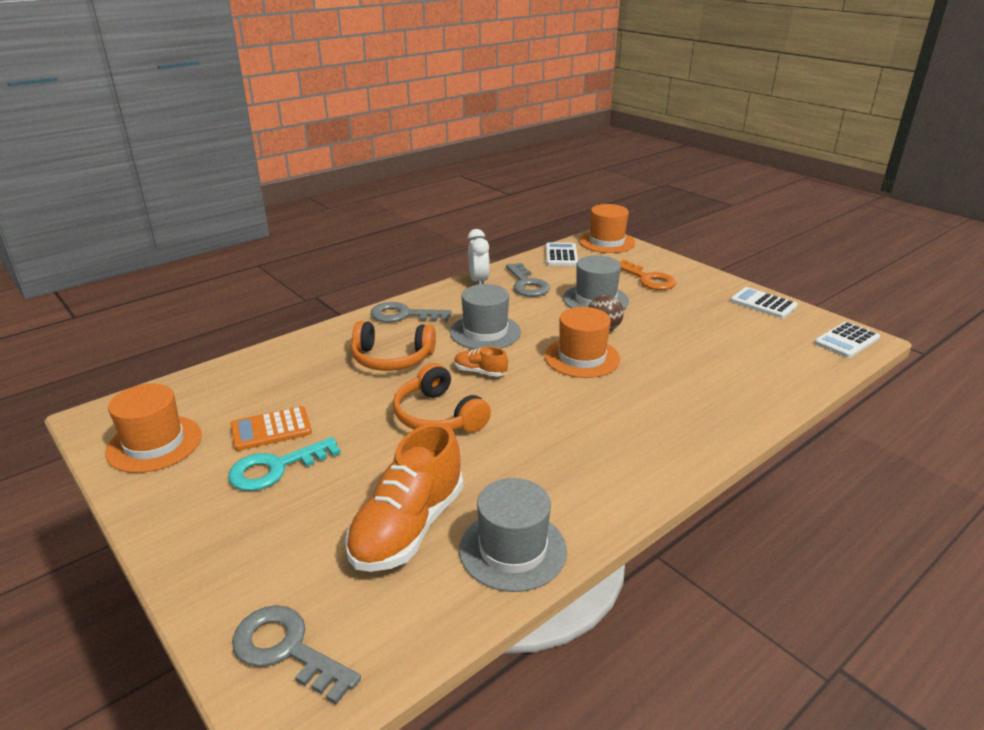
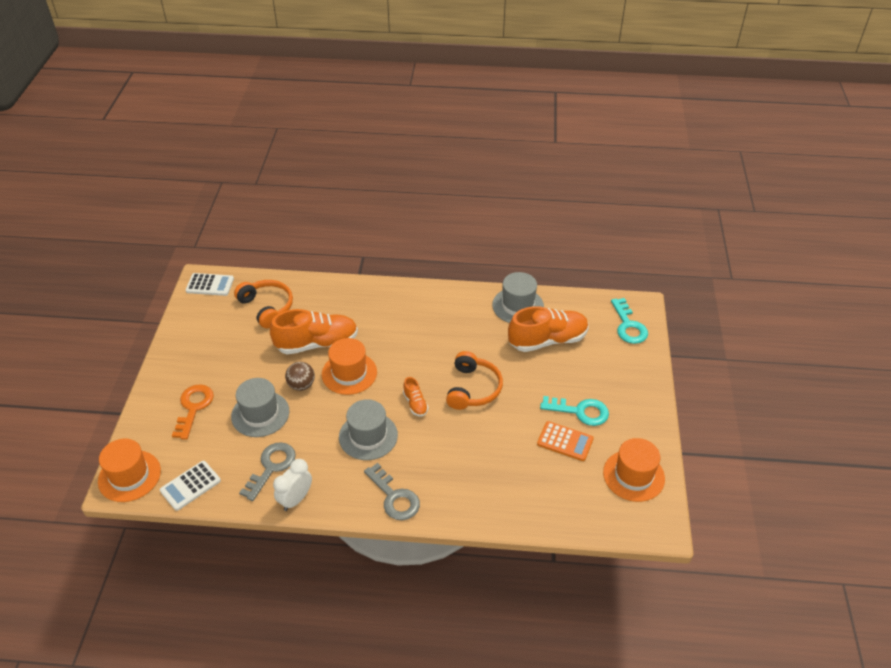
camera: 135 degrees left, 15 degrees up
grey key [232,605,361,705] -> turquoise key [611,298,648,344]
orange headphones [351,321,436,371] -> orange headphones moved to [234,280,293,328]
white calculator [730,287,798,319] -> none
none -> orange shoe [270,309,358,355]

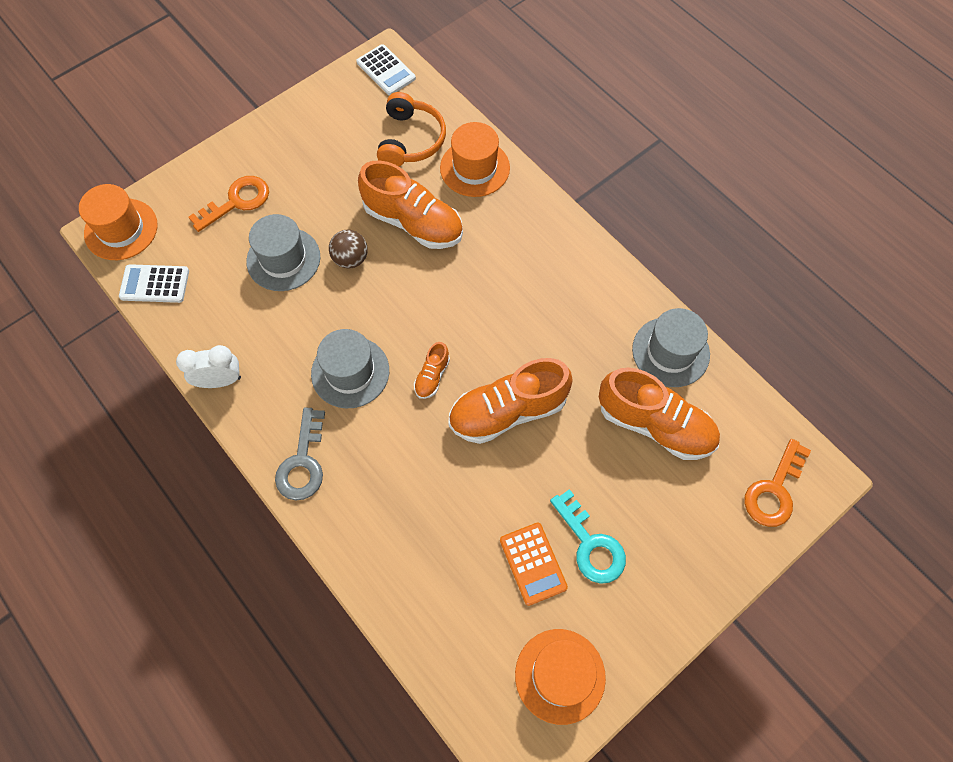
camera: 45 degrees right, 20 degrees up
grey key [239,442,296,501] -> none
orange hat [322,338,377,395] -> orange hat moved to [440,122,510,197]
orange headphones [446,351,503,410] -> orange shoe [448,358,573,444]
turquoise key [611,298,648,344] -> orange key [744,439,811,527]

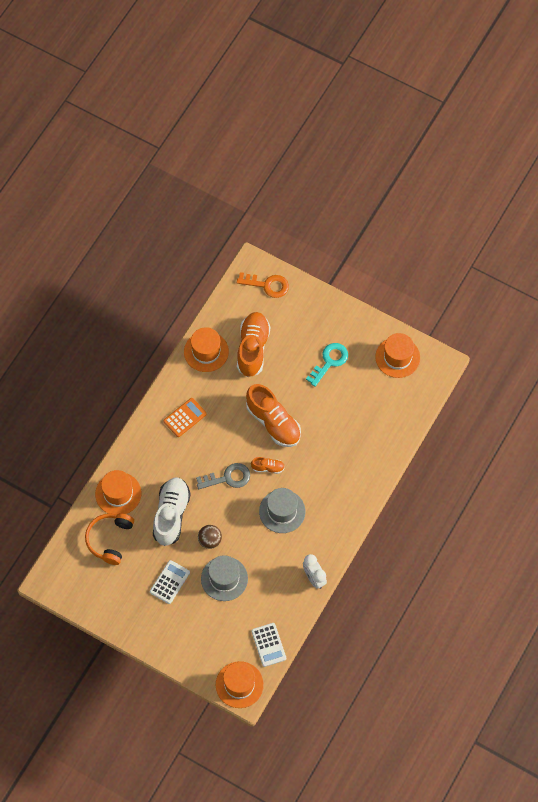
camera: 110 degrees left, 0 degrees up
orange key [188,176,269,232] -> none
grey key [275,408,325,500] -> grey key moved to [196,463,250,489]
white calculator [356,44,416,95] -> white calculator moved to [150,560,190,604]
orange shoe [358,160,463,249] -> white shoe [153,477,191,546]
orange headphones [377,92,446,166] -> orange headphones turned 60 degrees counterclockwise [85,513,134,565]
orange calculator [500,522,568,606] -> orange calculator moved to [163,398,207,437]
grey hat [632,308,710,387] -> orange hat [184,327,229,372]

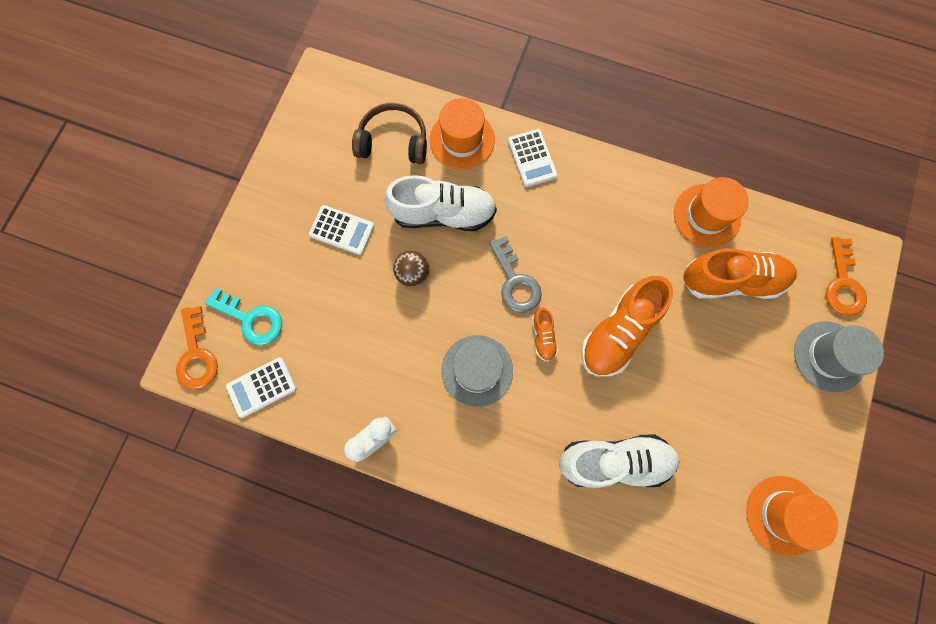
camera: 80 degrees right, 10 degrees up
orange headphones [85,513,134,565] -> brown headphones [352,103,427,164]
orange calculator [163,398,207,437] -> none
grey hat [201,555,248,601] -> grey hat moved to [794,321,884,392]
orange hat [216,661,264,708] -> orange key [176,306,218,390]
turquoise key [306,343,348,387] -> turquoise key moved to [205,288,282,345]
none -> white calculator [508,129,557,187]
none -> white shoe [559,435,680,488]

